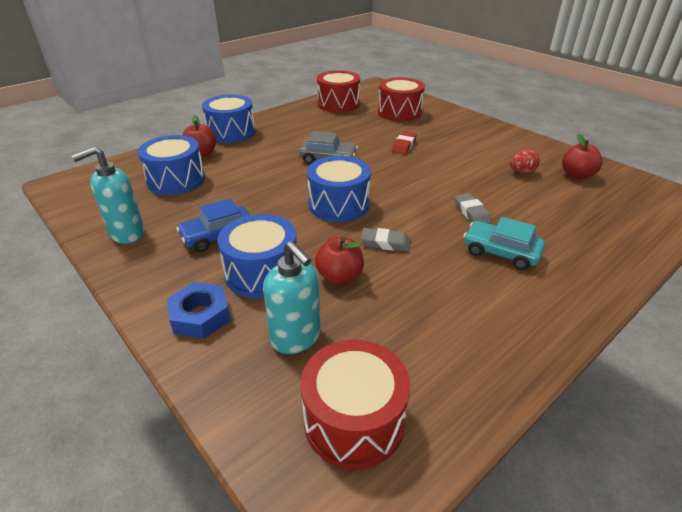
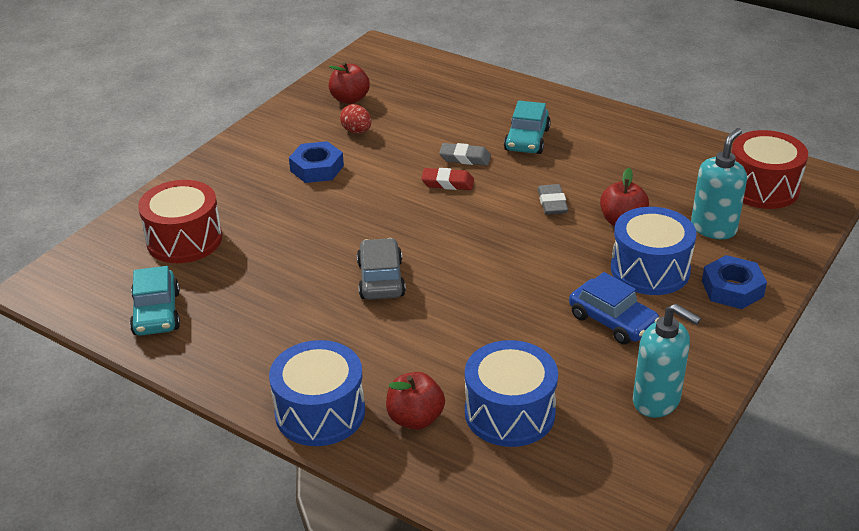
camera: 105 degrees left, 0 degrees up
blue drum [307,156,371,222] -> none
red drum [317,70,360,113] -> turquoise car [130,266,180,336]
red eraser [392,132,417,154] -> red eraser moved to [421,168,474,190]
grey eraser [455,193,492,224] -> grey eraser turned 45 degrees clockwise [439,143,491,166]
none -> blue nut [289,141,344,183]

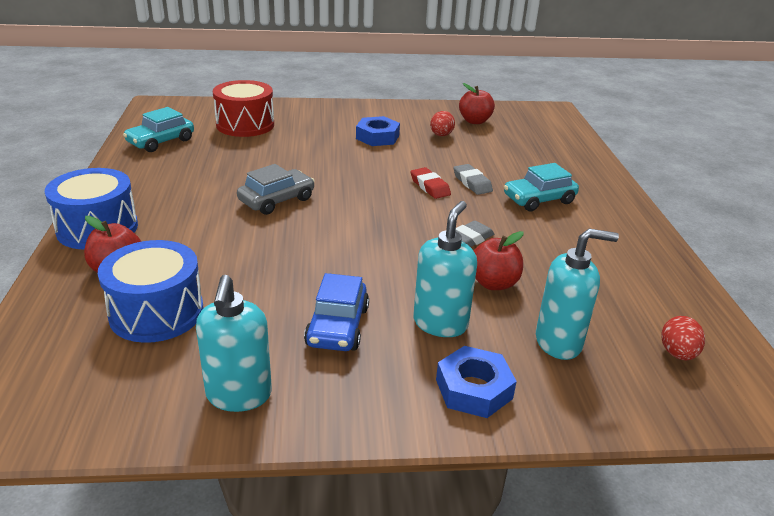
camera: 50 degrees right, 5 degrees down
blue drum [611,207,696,295] -> turquoise soap dispenser [413,201,477,337]
red drum [732,130,808,209] -> red egg [661,316,705,360]

